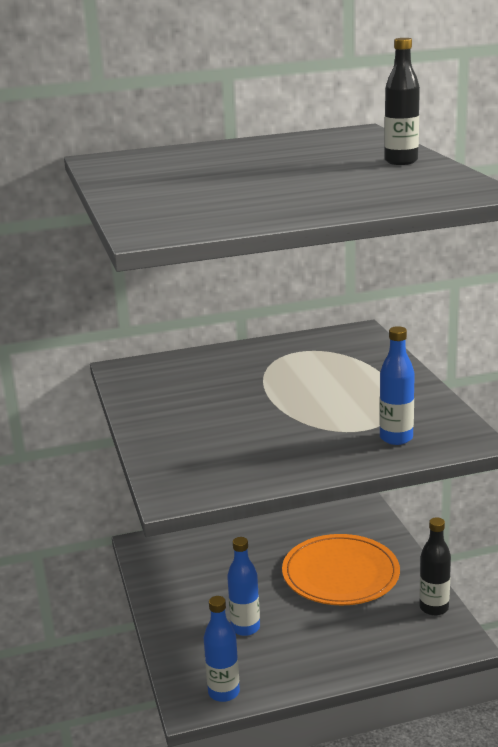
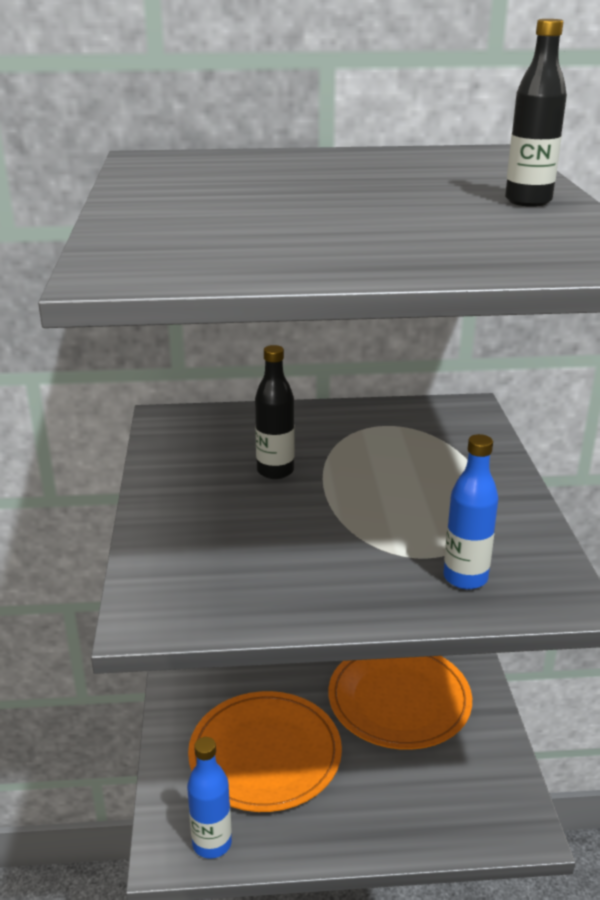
camera: 10 degrees right, 5 degrees up
blue bottle [227,537,260,636] -> orange plate [188,691,342,812]
black bottle [419,517,451,616] -> black bottle moved to [255,345,295,479]

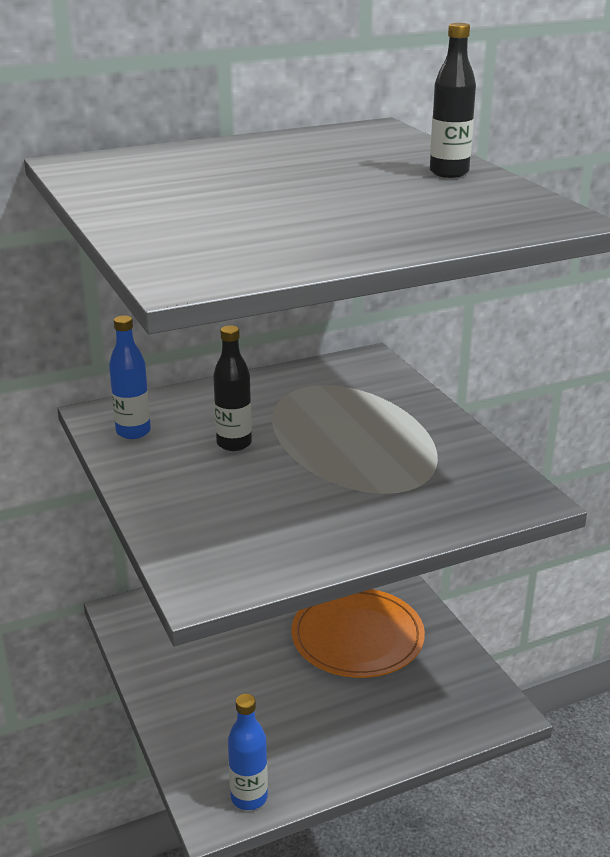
camera: 20 degrees left, 0 degrees up
orange plate [188,691,342,812] -> none
blue bottle [443,434,499,590] -> blue bottle moved to [109,315,151,439]

